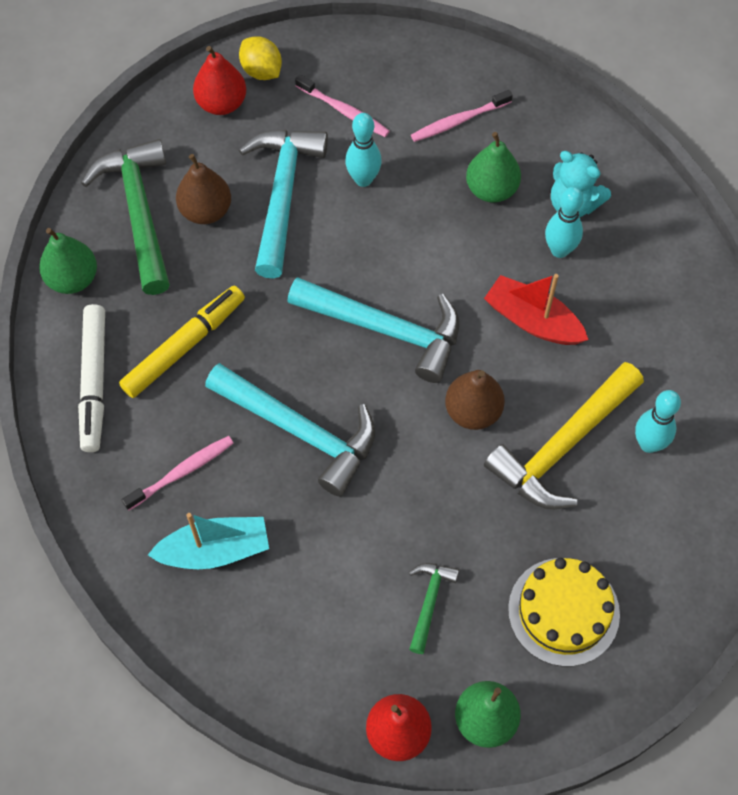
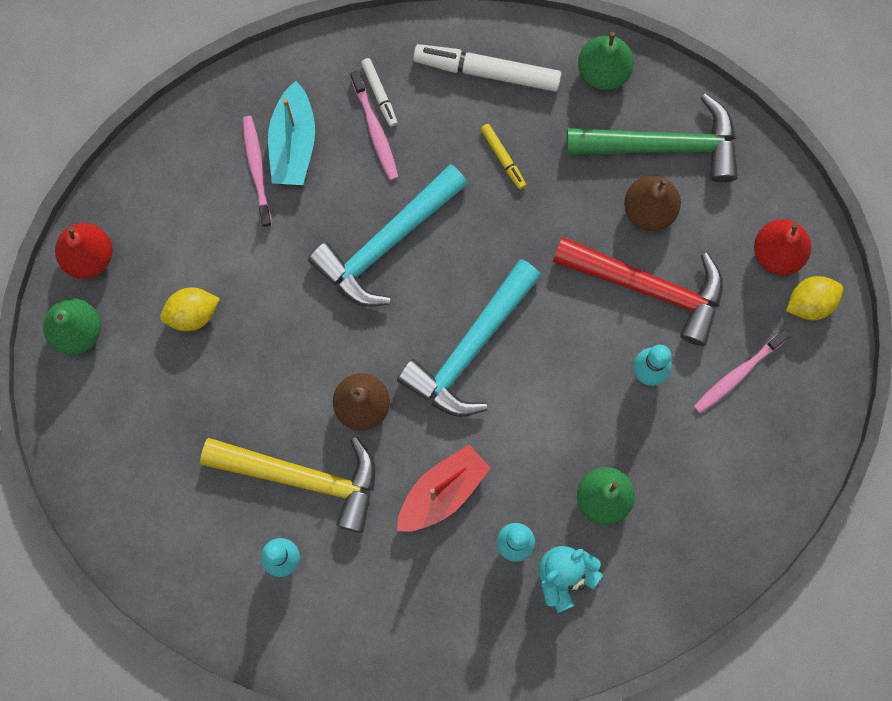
camera: 105 degrees right, 15 degrees up
yellow marker [119,286,245,398] -> yellow marker [481,124,526,189], size x0.50
turquoise hammer [239,130,328,279] -> red hammer [553,237,723,346]
green hammer [409,563,459,654] -> yellow lemon [160,288,220,331]
pink toothbrush [411,90,513,142] -> pink toothbrush moved to [242,116,272,227]
yellow hammer [484,362,644,509] -> yellow hammer turned 135 degrees clockwise [200,437,375,533]
yellow cake [508,558,620,667] -> none
none -> white marker [361,58,397,127]

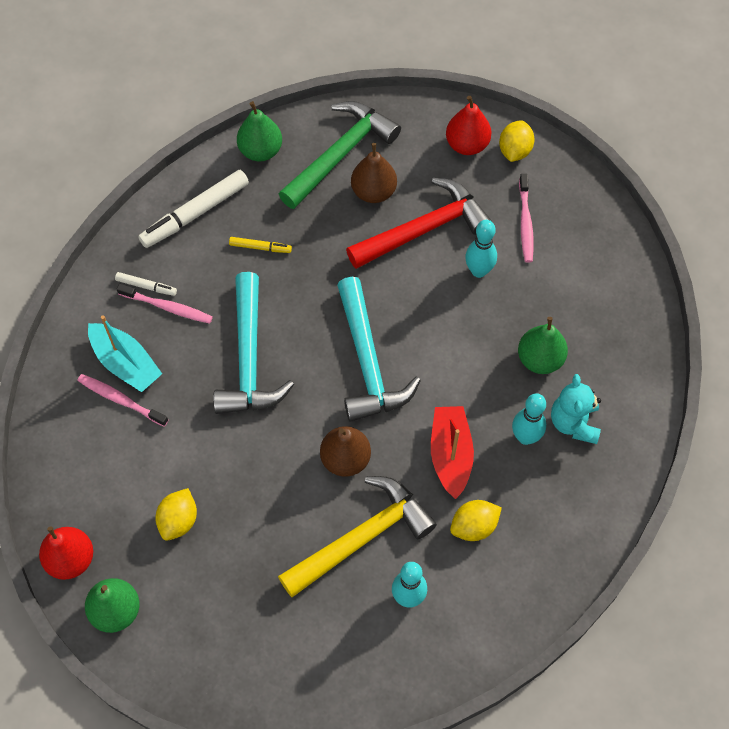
camera: 50 degrees left, 15 degrees down
none -> yellow lemon [450,500,502,541]

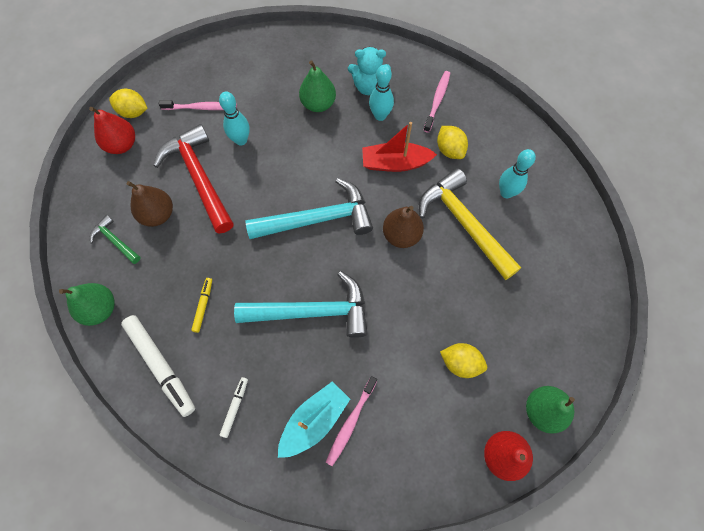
camera: 90 degrees left, 5 degrees up
pink toothbrush [116,284,213,324] -> pink toothbrush moved to [424,71,450,133]
green hammer [279,101,401,209] -> green hammer [90,215,141,264], size x0.49

